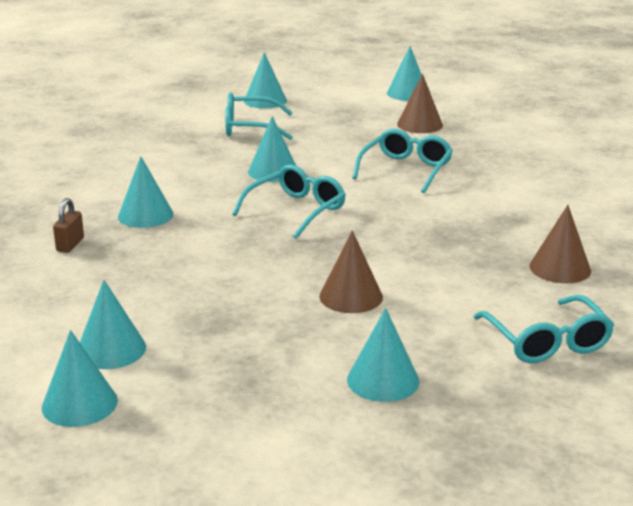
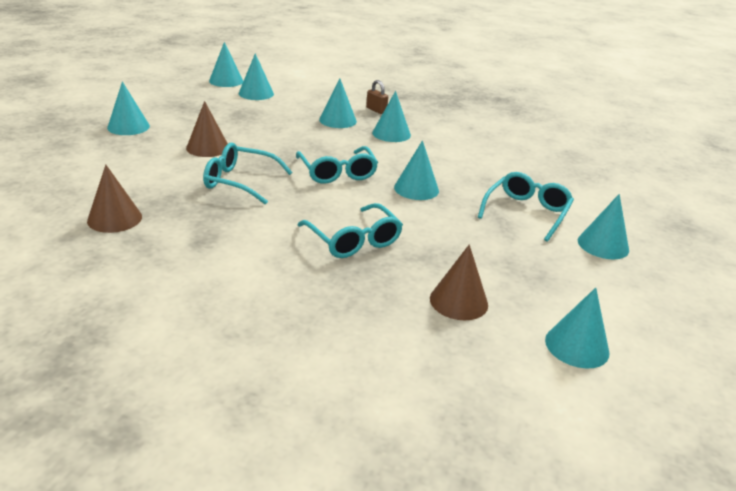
camera: 120 degrees right, 5 degrees up
turquoise glasses [474,295,614,363] -> turquoise glasses moved to [203,143,292,205]
none -> turquoise cone [319,79,357,128]

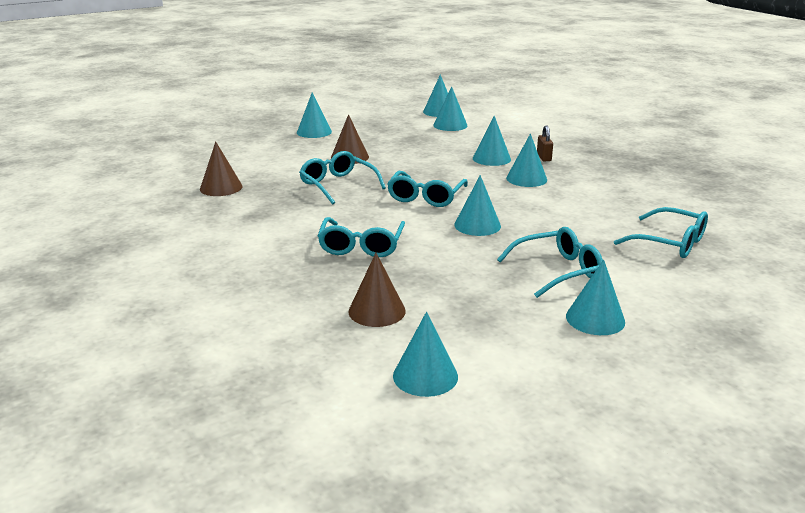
camera: 40 degrees right, 5 degrees down
none -> turquoise glasses [614,207,708,258]

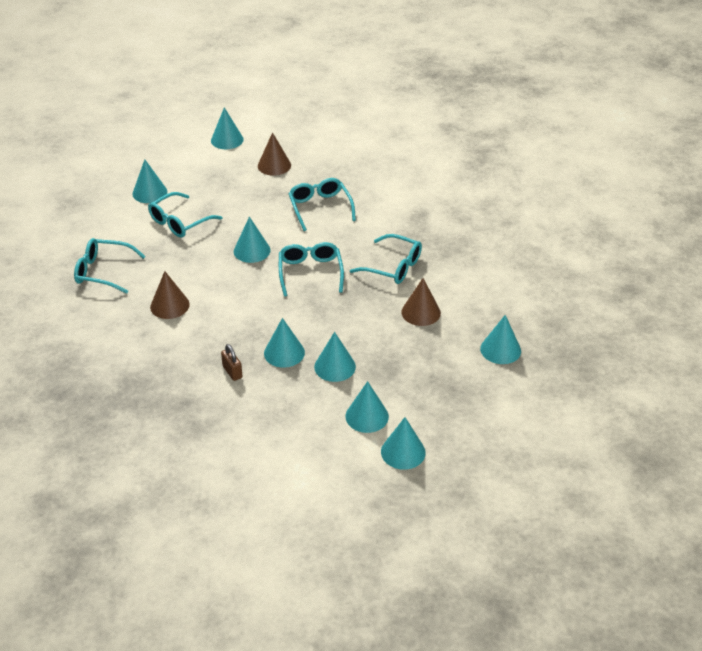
camera: 155 degrees right, 15 degrees up
brown cone [200,141,243,196] -> brown cone moved to [150,271,190,319]
turquoise cone [506,134,547,187] -> turquoise cone moved to [314,332,356,382]

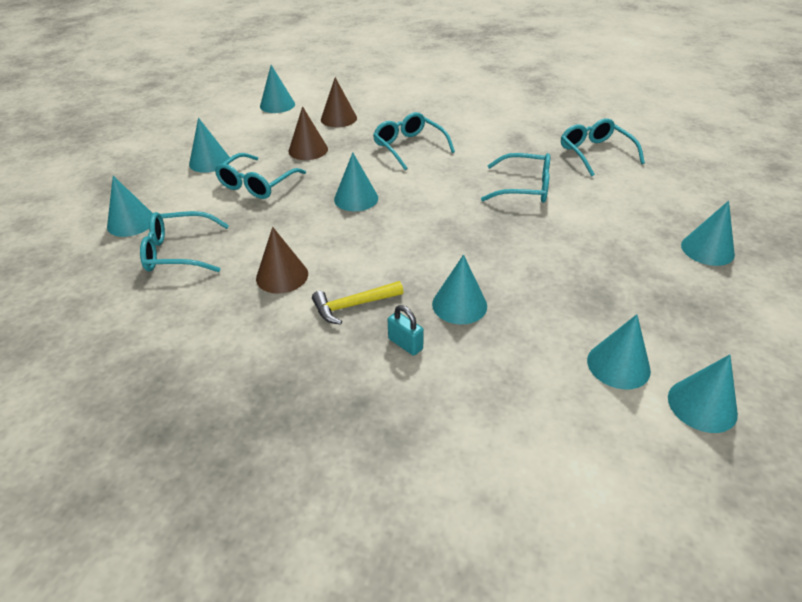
camera: 15 degrees left, 0 degrees up
brown padlock [221,344,242,381] -> turquoise padlock [388,305,424,356]
turquoise glasses [279,242,344,297] -> turquoise glasses moved to [561,118,645,177]
turquoise cone [314,332,356,382] -> turquoise cone moved to [107,176,153,237]
brown cone [401,278,441,326] -> brown cone moved to [288,106,328,160]
none -> yellow hammer [312,281,404,325]

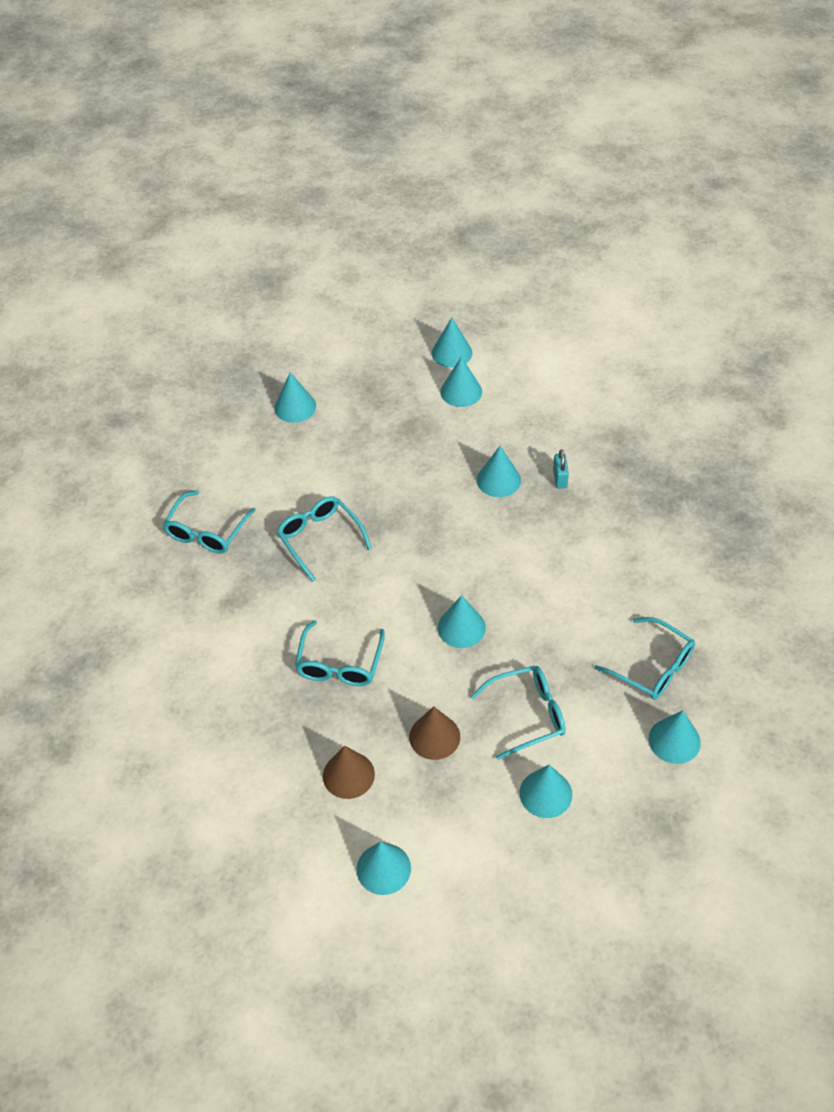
camera: 135 degrees left, 10 degrees up
brown cone [256,227,308,294] -> none
yellow hammer [312,281,404,325] -> none

